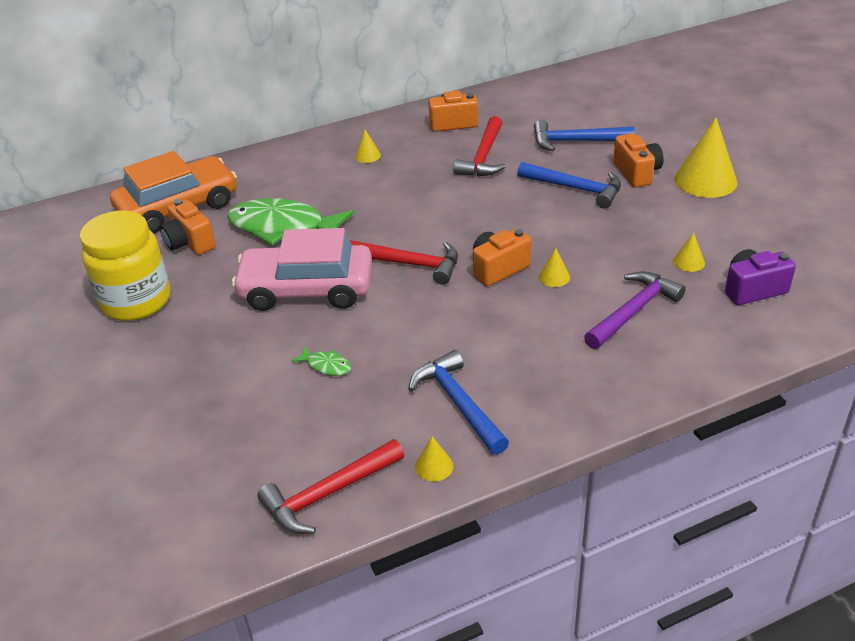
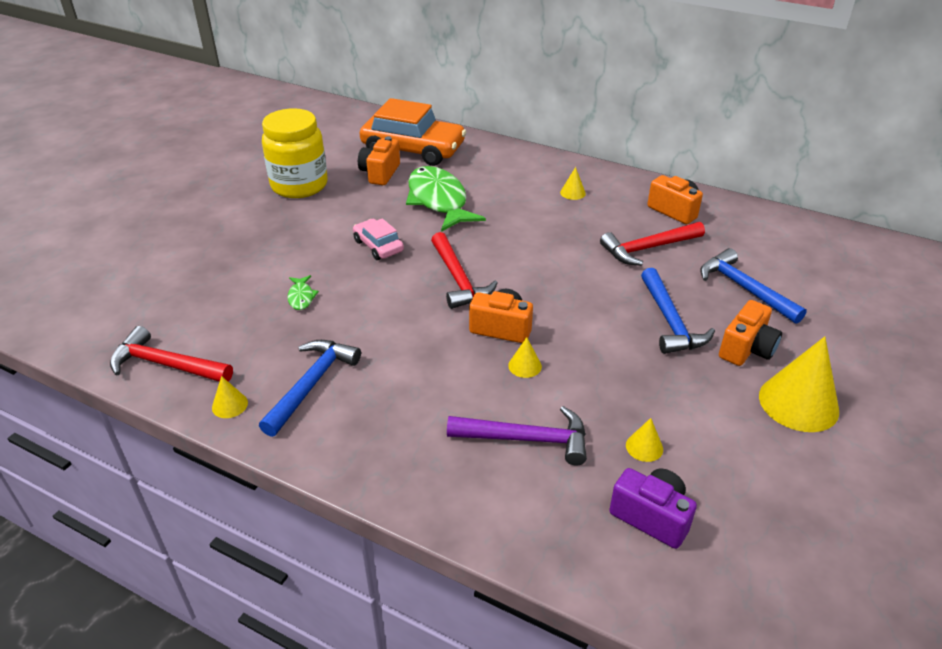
camera: 50 degrees right, 0 degrees up
pink car [232,228,372,311] -> pink car [353,218,404,260], size x0.50

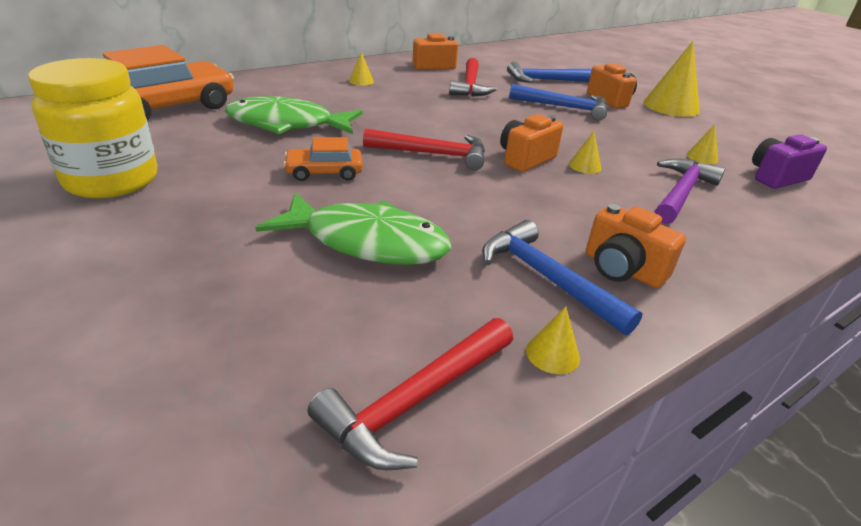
camera: 65 degrees left, 5 degrees down
green fish [287,275,319,310] -> green fish [256,192,451,265], size x2.41
pink car [353,218,404,260] -> orange car [283,137,363,181]
orange camera [358,136,400,185] -> orange camera moved to [586,204,686,288]

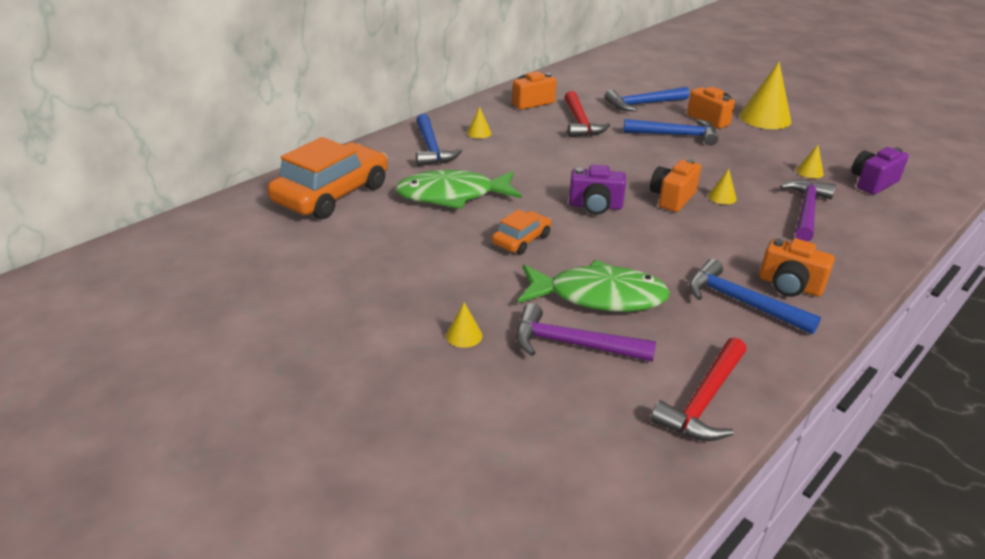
camera: 10 degrees left, 0 degrees up
yellow jar [28,58,157,198] -> none
orange car [283,137,363,181] -> orange car turned 150 degrees clockwise [492,209,551,255]
red hammer [363,129,485,170] -> purple camera [569,165,626,215]
yellow cone [526,307,580,374] -> yellow cone moved to [446,302,482,348]
none -> blue hammer [416,114,462,166]
none -> purple hammer [516,303,656,362]

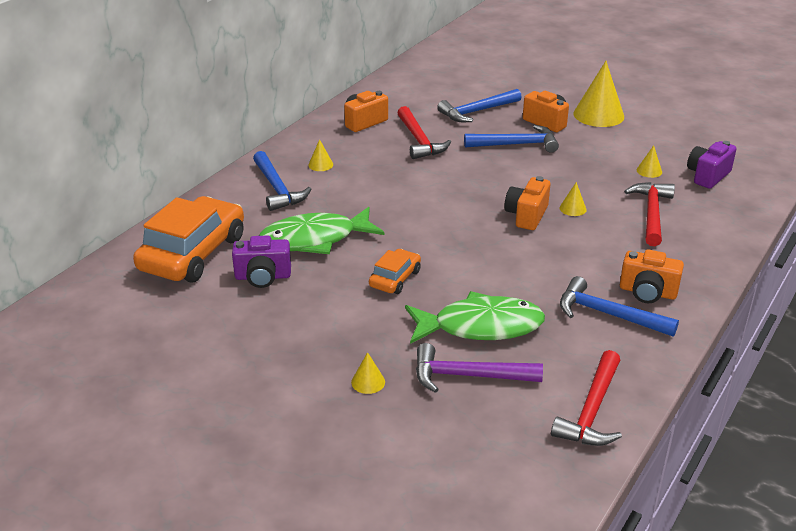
camera: 10 degrees left, 0 degrees up
purple camera [569,165,626,215] -> purple camera moved to [232,235,291,288]
purple hammer [780,180,836,241] -> red hammer [624,182,675,246]

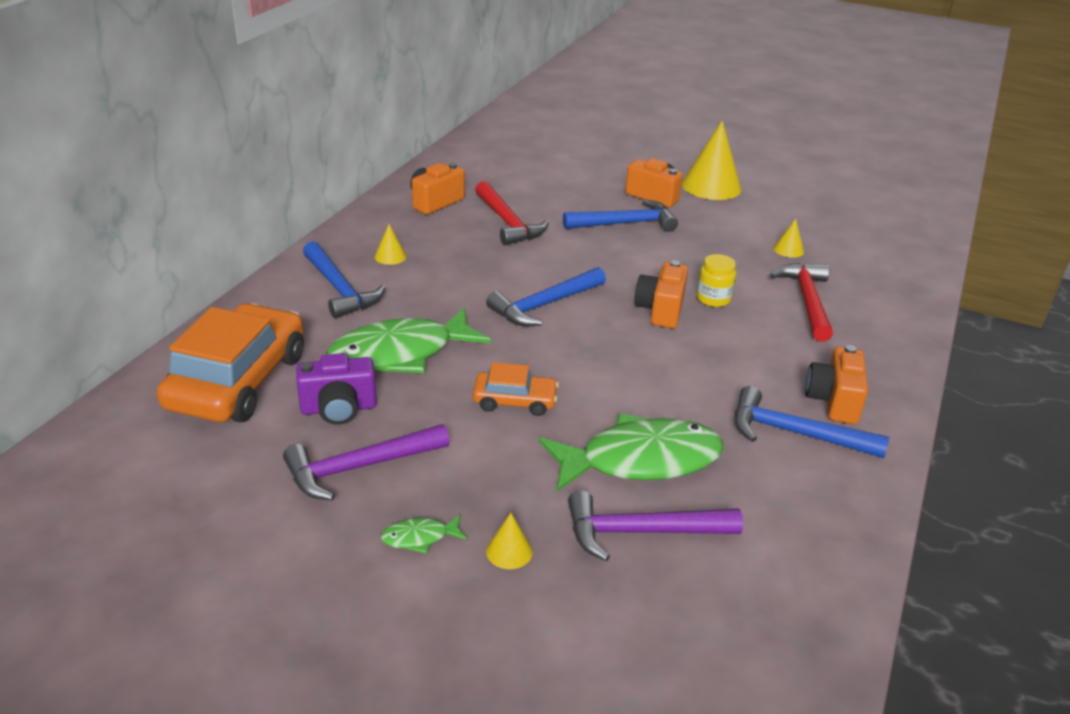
camera: 10 degrees left, 0 degrees up
orange car [369,249,421,294] -> orange car turned 75 degrees clockwise [473,362,559,416]
blue hammer [437,89,522,122] -> blue hammer moved to [486,267,606,326]
red hammer [551,350,622,446] -> none
yellow cone [560,182,587,216] -> yellow jar [697,254,736,307]
orange camera [620,249,684,303] -> orange camera turned 90 degrees clockwise [805,345,868,424]
purple camera [687,141,737,189] -> none
none -> purple hammer [283,424,450,501]
none -> green fish [381,514,467,554]

